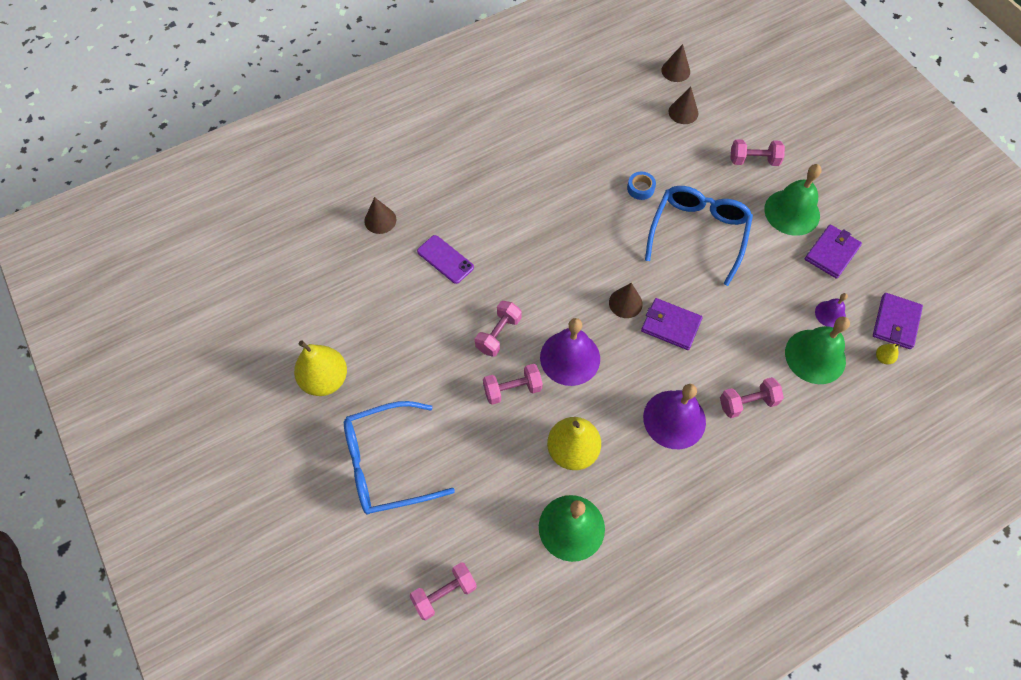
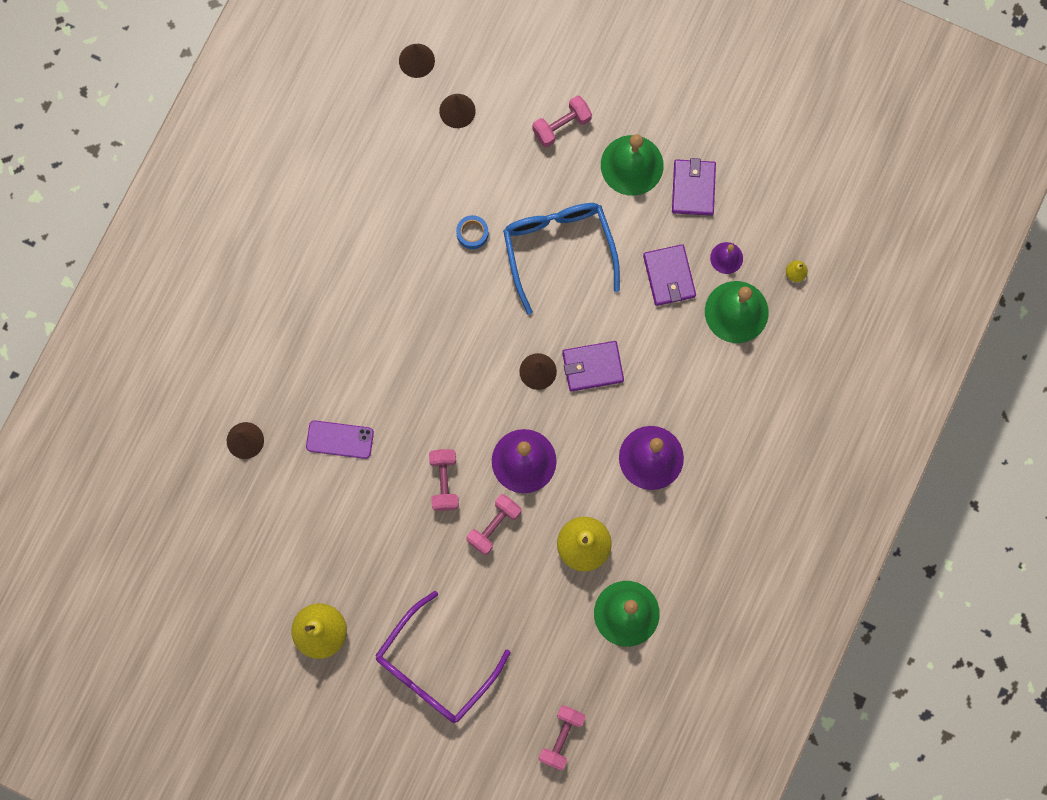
camera: 35 degrees left, 15 degrees up
blue glasses [344,401,455,515] -> purple glasses [375,591,511,723]
pink dumbbell [720,377,784,418] -> none
purple wallet [873,293,923,349] -> purple wallet moved to [643,244,696,306]

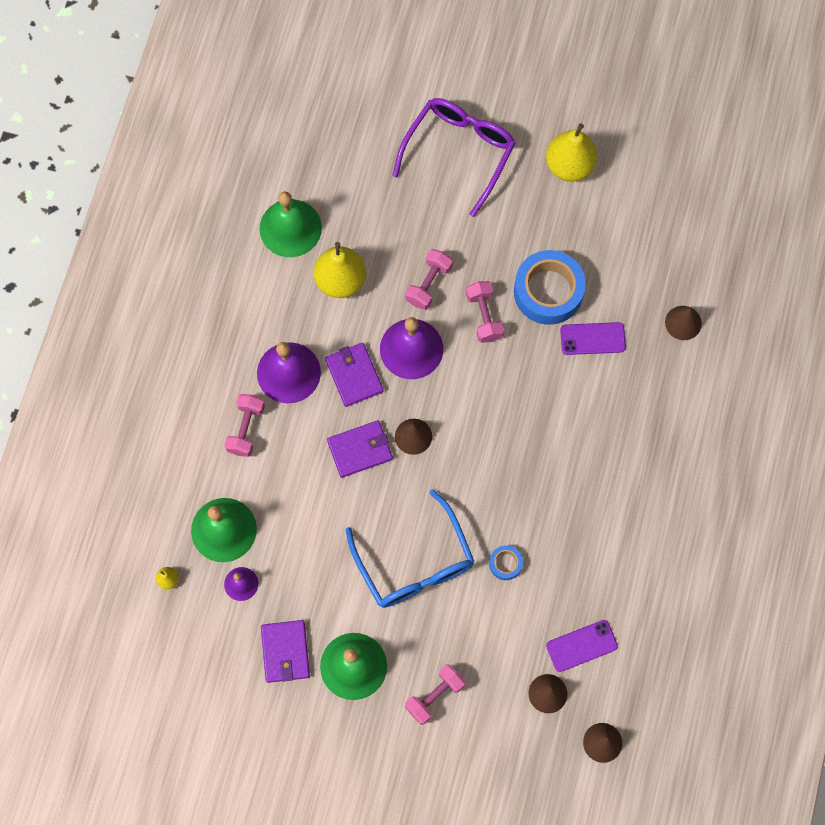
camera: 170 degrees right, 5 degrees down
pink dumbbell [539,705,586,771] -> pink dumbbell moved to [224,394,265,457]
purple wallet [643,244,696,306] -> purple wallet moved to [325,342,384,407]
none -> blue tape [514,250,586,325]
none -> purple phone [546,620,618,672]

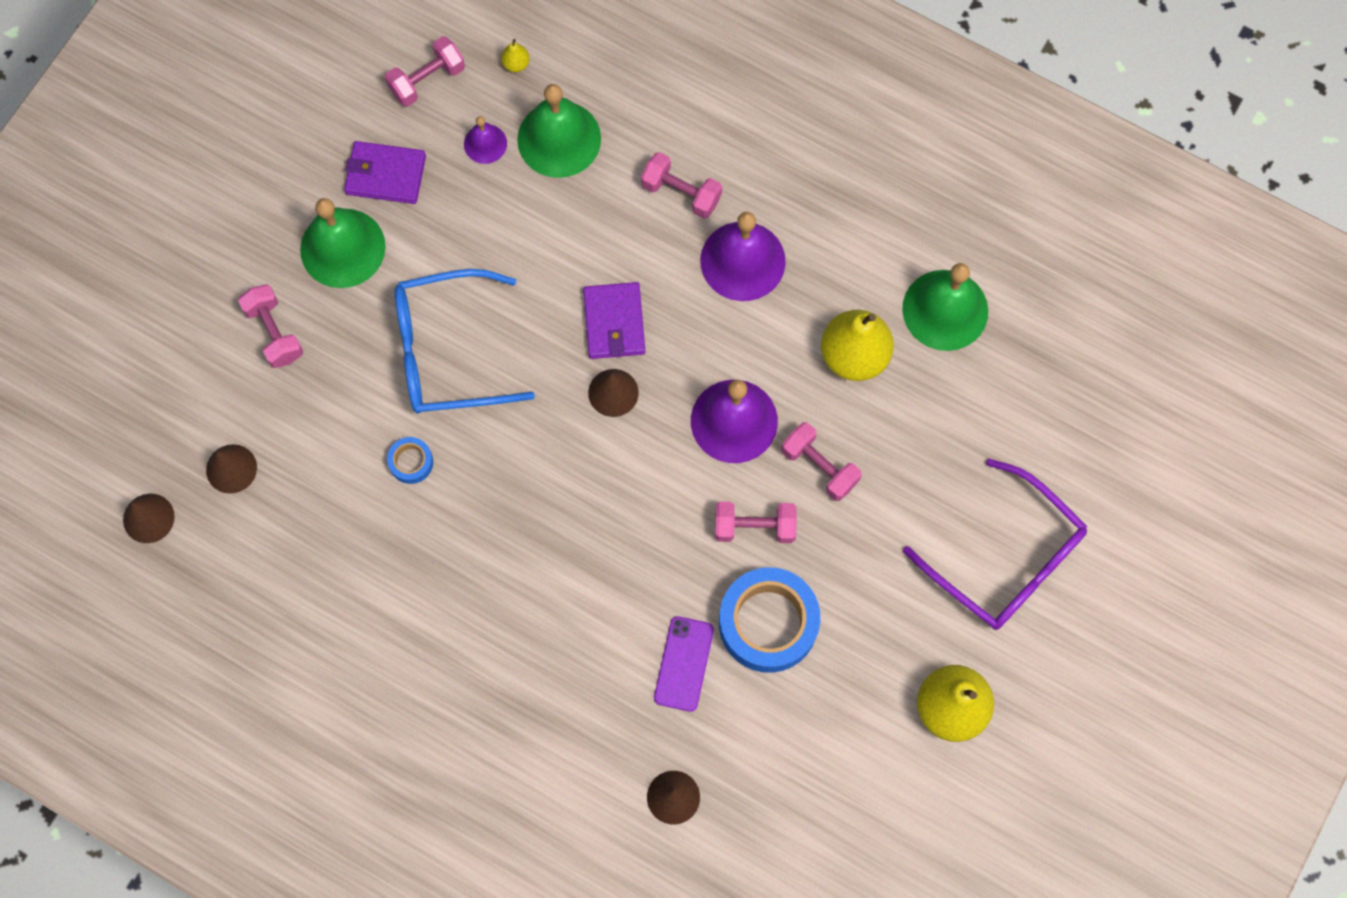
camera: 105 degrees right, 0 degrees up
purple wallet [325,342,384,407] -> none
purple phone [546,620,618,672] -> none
none -> pink dumbbell [385,36,465,107]

